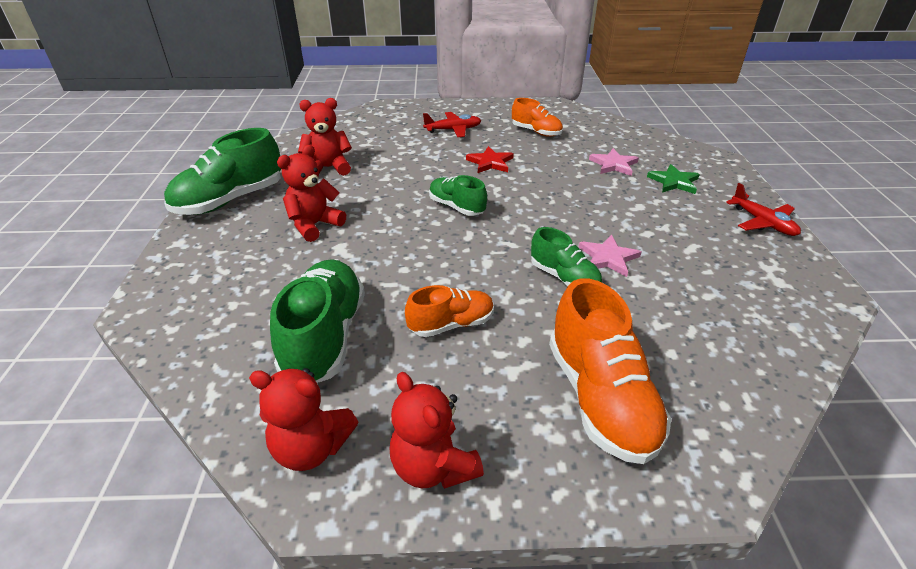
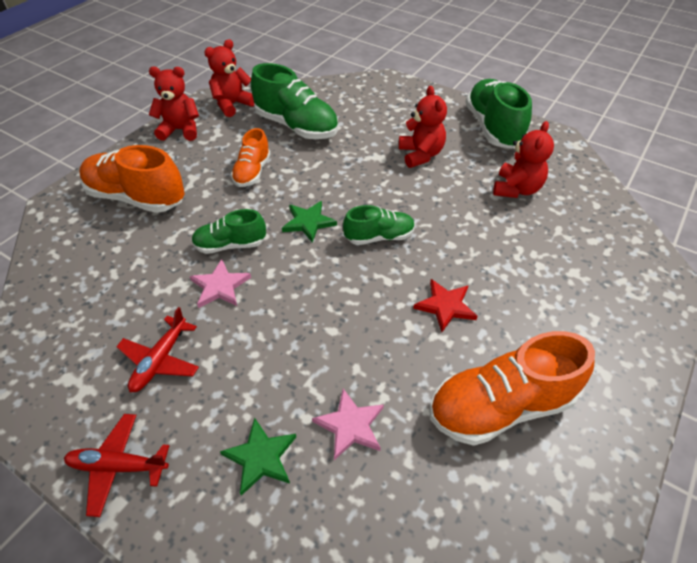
camera: 125 degrees right, 10 degrees up
red plane [423,112,481,137] -> red plane moved to [116,307,199,392]
orange shoe [512,98,563,137] -> orange shoe [430,331,595,446], size x1.71
none -> green star [282,201,337,243]

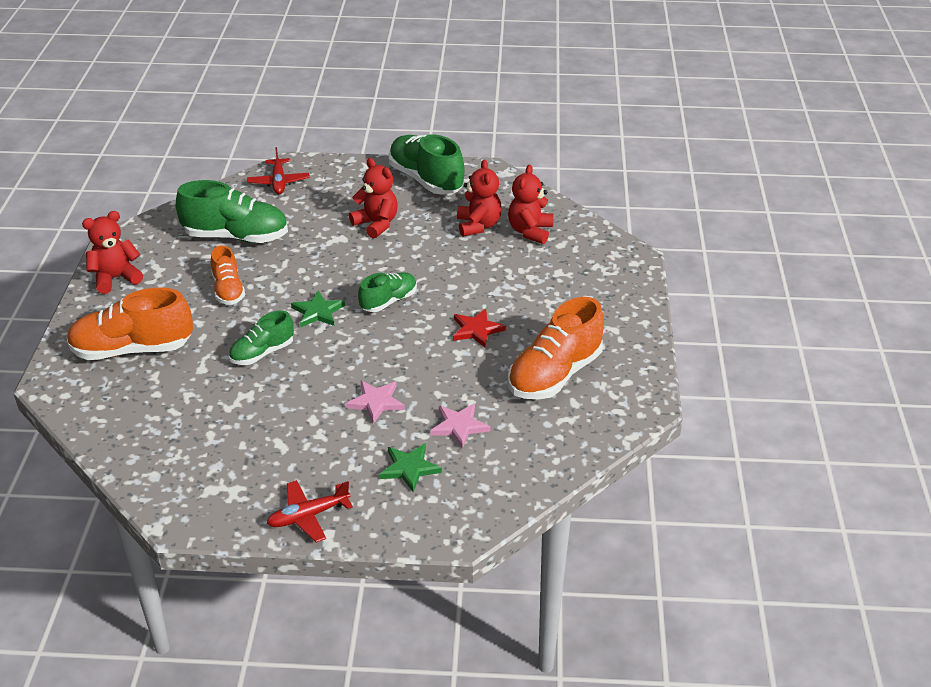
camera: 30 degrees left, 10 degrees down
red plane [116,307,199,392] -> red plane moved to [247,147,310,194]
pink star [189,259,251,308] -> pink star moved to [346,381,405,424]
red teddy bear [204,39,254,117] -> red teddy bear moved to [508,165,553,244]

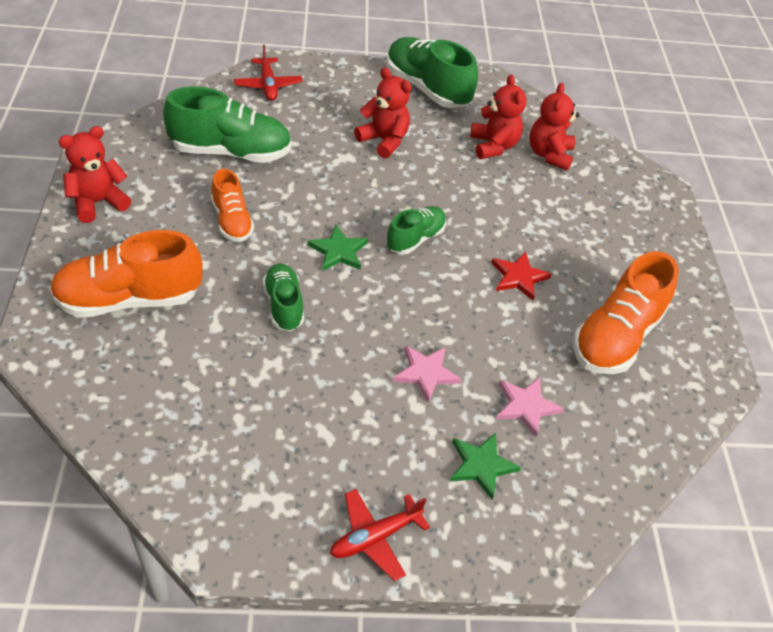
camera: 10 degrees left, 10 degrees up
green shoe [229,310,294,365] -> green shoe turned 120 degrees clockwise [263,264,304,331]

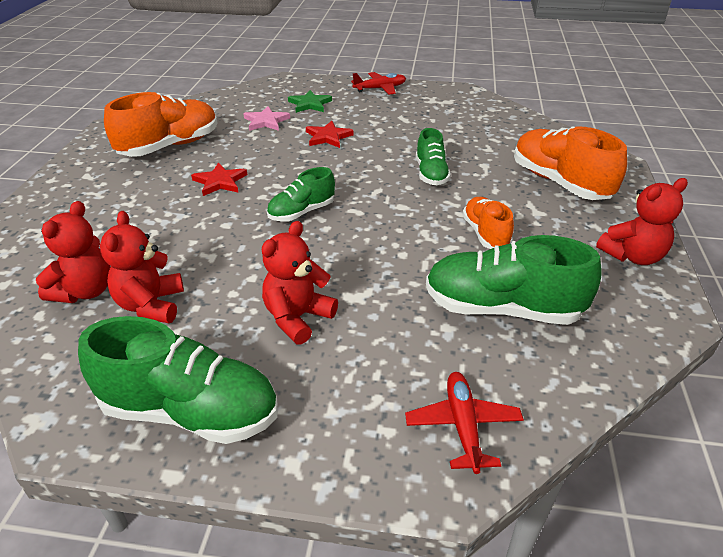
camera: 165 degrees left, 10 degrees down
orange shoe [50,230,203,318] -> orange shoe turned 120 degrees counterclockwise [514,126,627,200]
green star [308,225,368,271] -> none
red teddy bear [354,68,411,159] -> red teddy bear turned 75 degrees clockwise [262,221,338,345]
green shoe [386,37,478,108] -> green shoe turned 45 degrees counterclockwise [78,316,278,444]
pink star [393,346,462,403] -> red star [306,121,354,148]

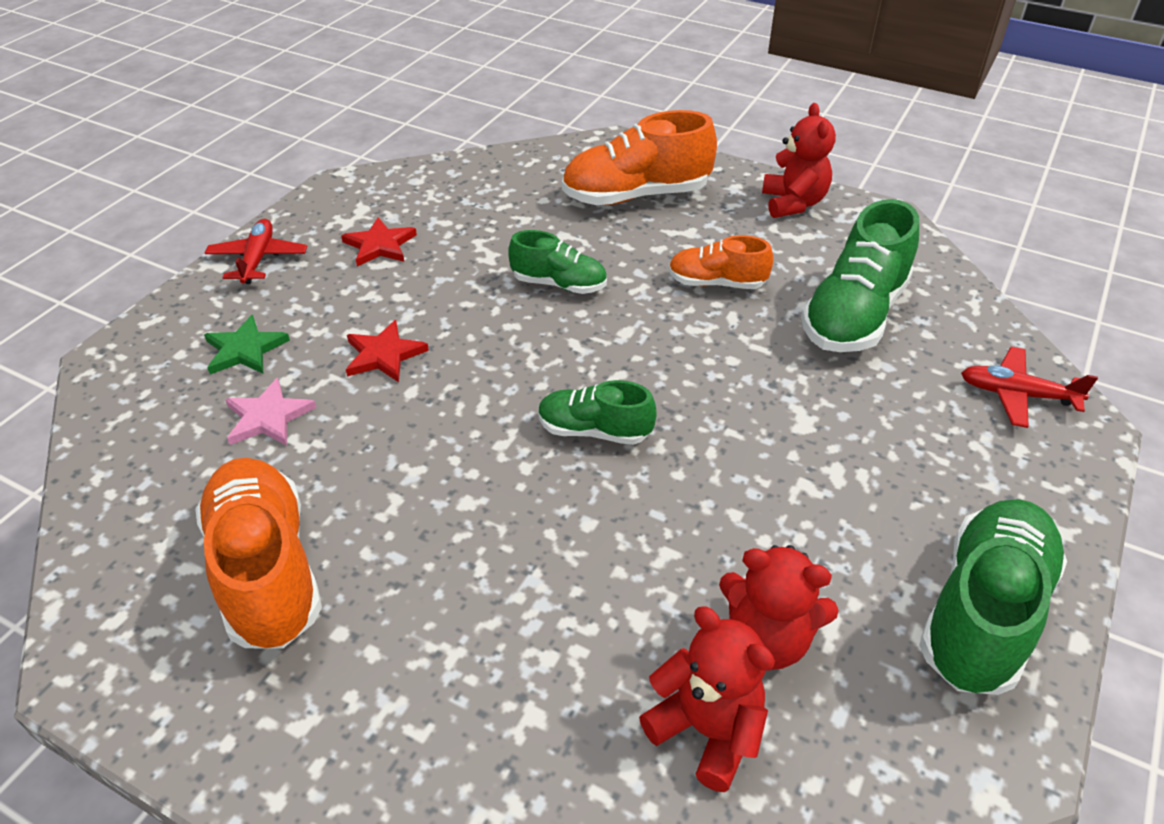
camera: 70 degrees left, 5 degrees up
red star [191,162,247,196] -> red star moved to [341,217,417,266]
red teddy bear [262,221,338,345] -> none
green shoe [267,167,335,222] -> green shoe turned 120 degrees clockwise [538,380,657,445]

